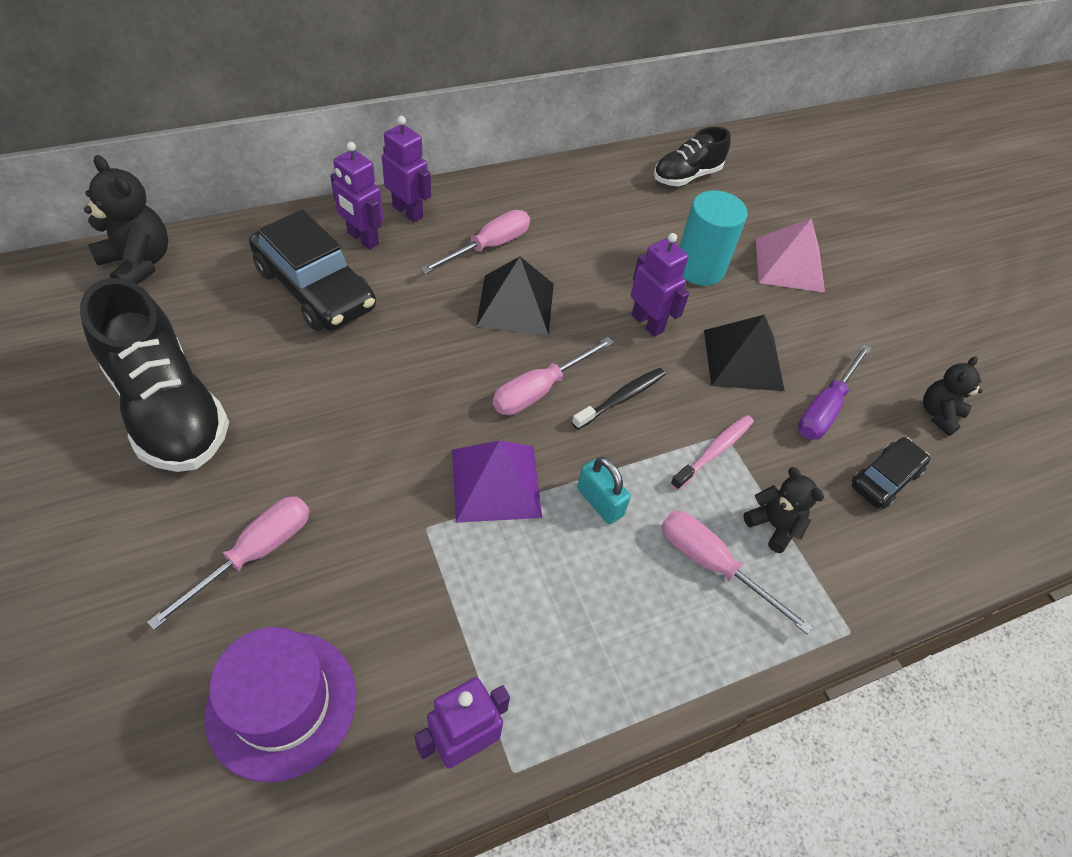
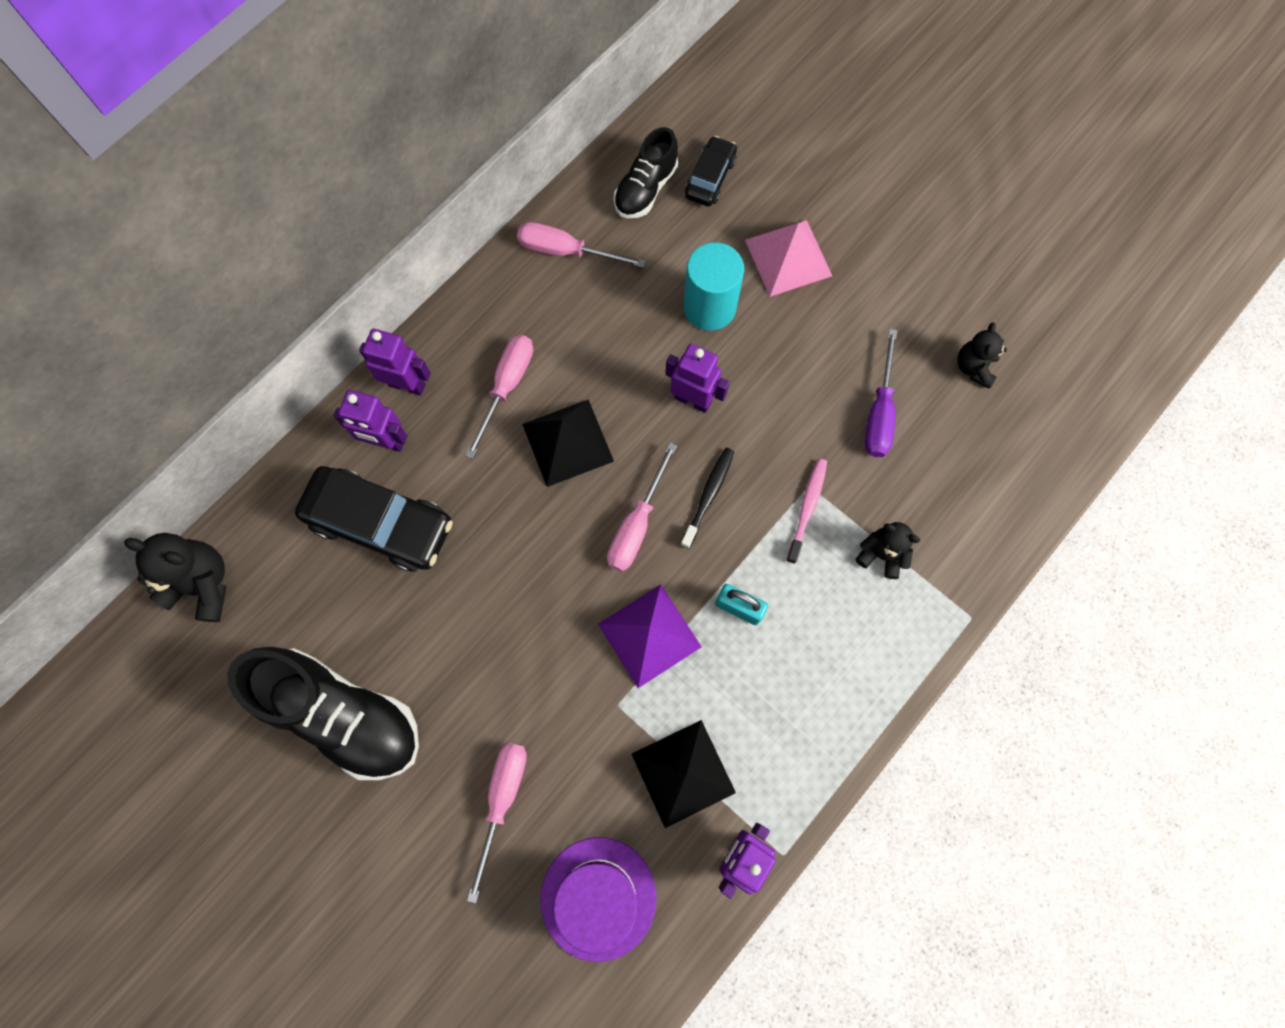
camera: 20 degrees left, 20 degrees up
pink screwdriver [661,511,813,634] -> pink screwdriver moved to [517,222,646,268]
black pyramid [704,315,785,391] -> black pyramid moved to [632,720,736,828]
black car [852,437,930,509] -> black car moved to [685,136,737,206]

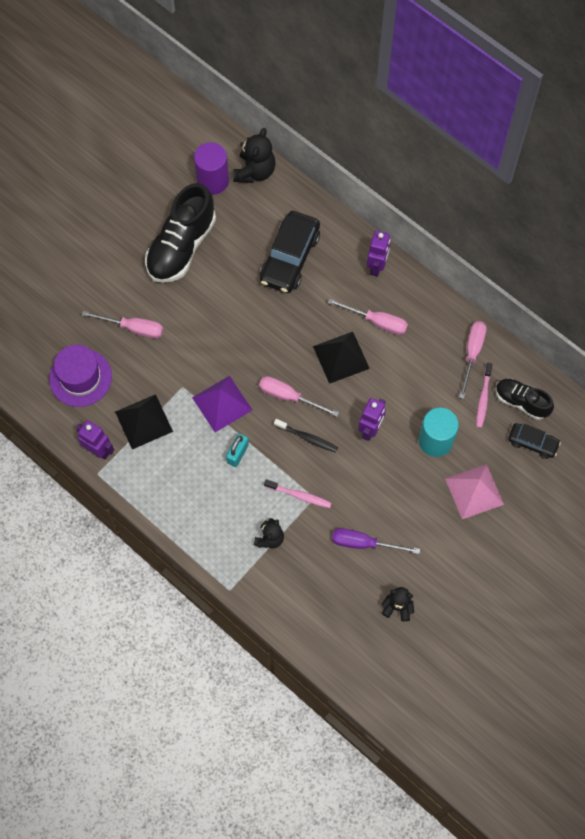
camera: 90 degrees right, 5 degrees down
purple robot [334,390,407,452] -> none
none -> purple cylinder [194,142,229,195]
none -> pink toothbrush [476,363,493,428]

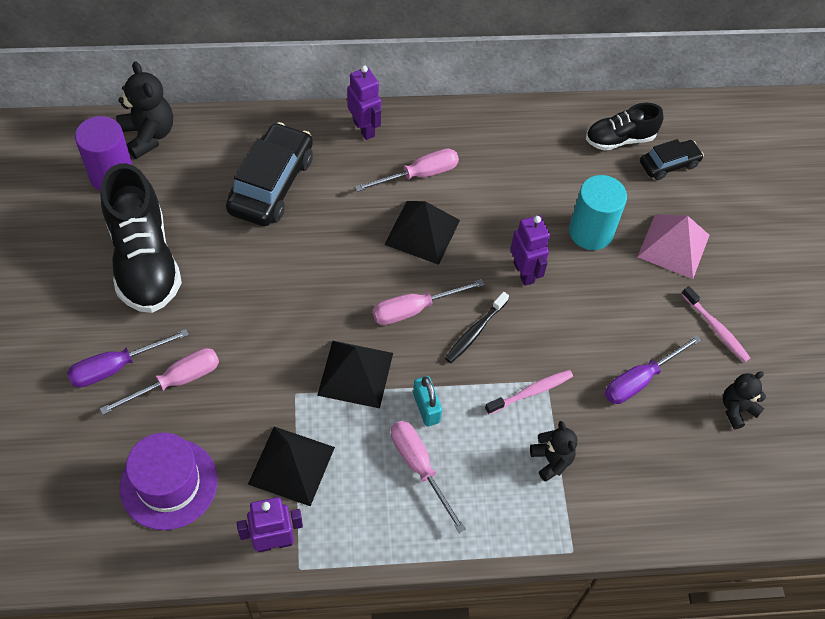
camera: 50 degrees left, 10 degrees down
purple pyramid [192,376,252,432] -> black pyramid [317,341,393,408]
black car [260,211,320,293] -> black car turned 135 degrees counterclockwise [226,122,313,226]
black toothbrush [274,419,338,453] -> black toothbrush turned 150 degrees clockwise [445,292,509,363]
pink screwdriver [459,321,487,399] -> pink screwdriver moved to [391,421,466,533]
pink toothbrush [476,363,493,428] -> pink toothbrush moved to [682,286,750,362]
none -> purple screwdriver [67,329,189,387]

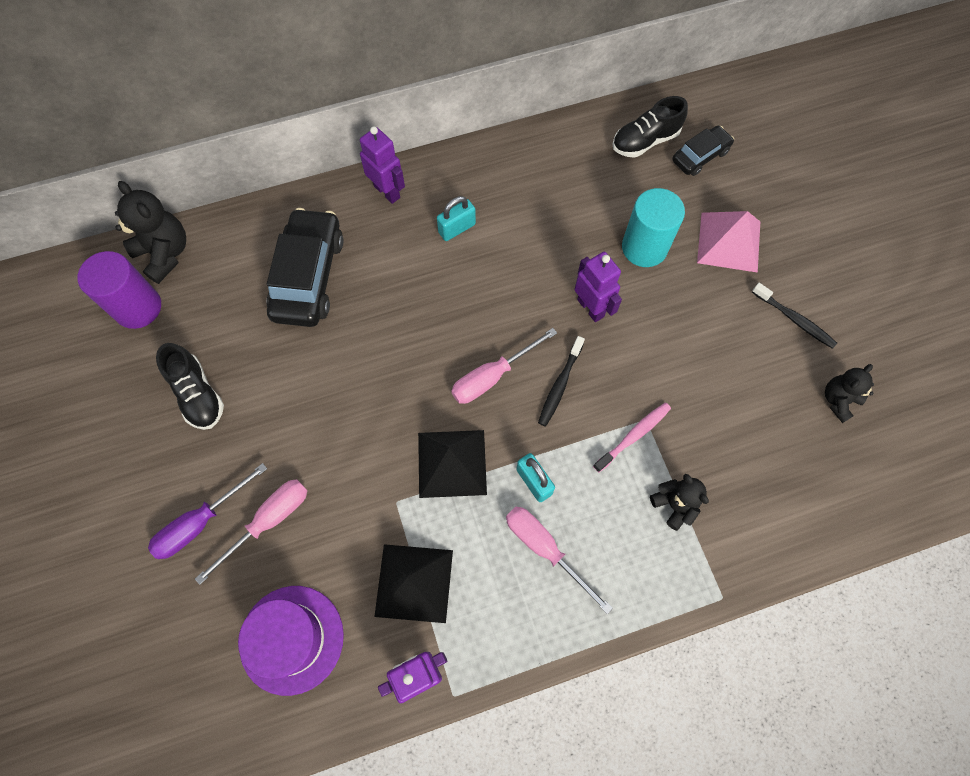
camera: 10 degrees left, 10 degrees up
black shoe [101,163,182,313] -> black shoe [156,343,224,430], size x0.57
pink screwdriver [355,148,459,192] -> turquoise padlock [437,196,476,241]
black pyramid [384,201,460,265] -> none
purple screwdriver [605,335,702,404] -> none
pink toothbrush [682,286,750,362] -> black toothbrush [752,283,837,349]

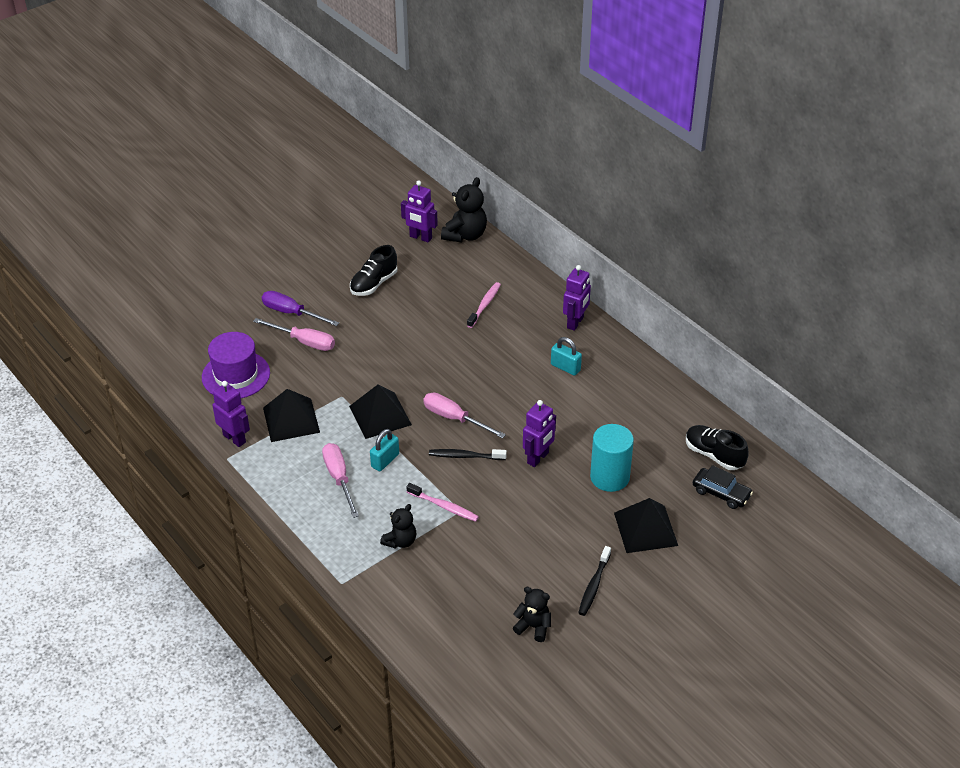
camera: 70 degrees right, 25 degrees down
purple cylinder [77,251,161,329] -> purple robot [401,181,438,242]
black car [266,208,343,327] -> pink toothbrush [467,282,501,328]
pink screwdriver [506,506,613,614] -> pink screwdriver turned 45 degrees counterclockwise [322,443,359,518]
pink pyramid [697,211,760,273] -> black pyramid [614,498,678,553]

